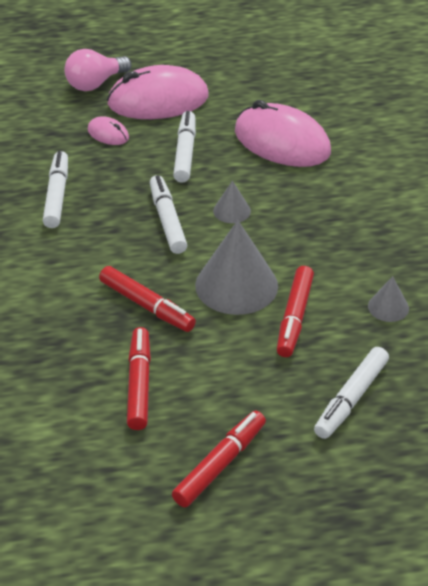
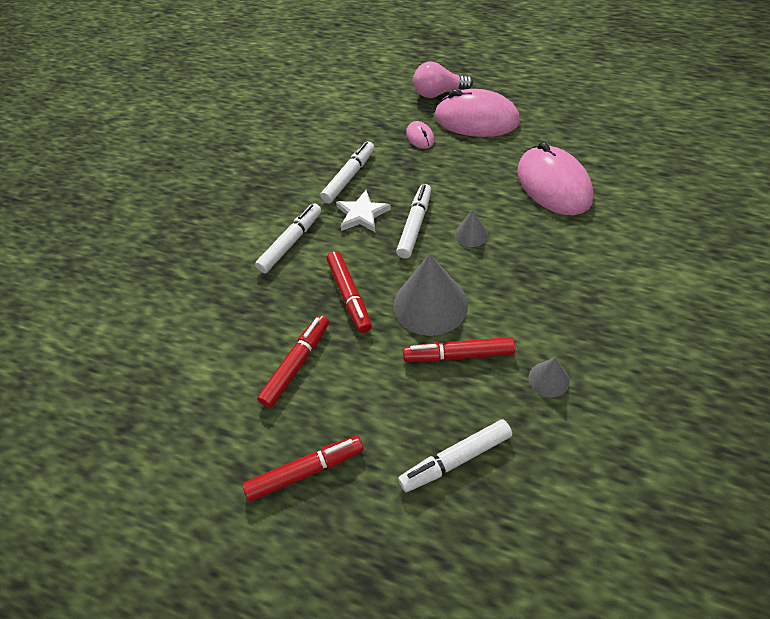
camera: 35 degrees right, 10 degrees up
white marker [173,111,196,183] -> white marker moved to [255,203,322,273]
red marker [277,266,314,357] -> red marker turned 45 degrees clockwise [403,337,515,362]
none -> white star [336,190,391,233]

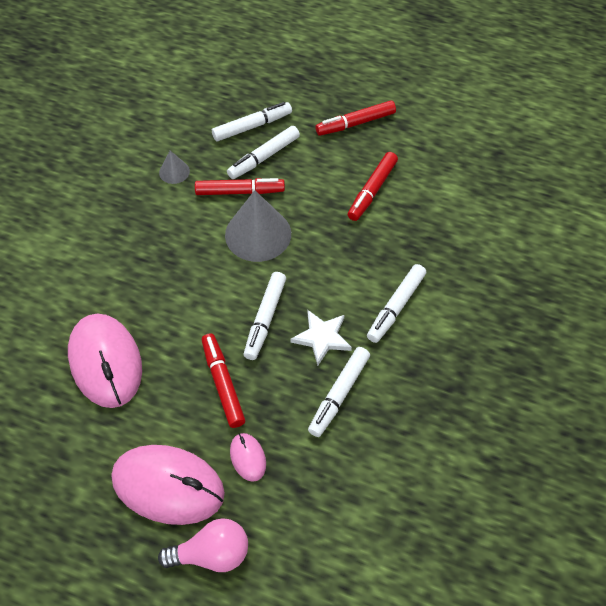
camera: 175 degrees right, 5 degrees up
red marker [326,251,372,333] -> red marker moved to [202,333,245,428]
grey cone [455,210,488,247] -> none
none -> white marker [227,126,300,179]

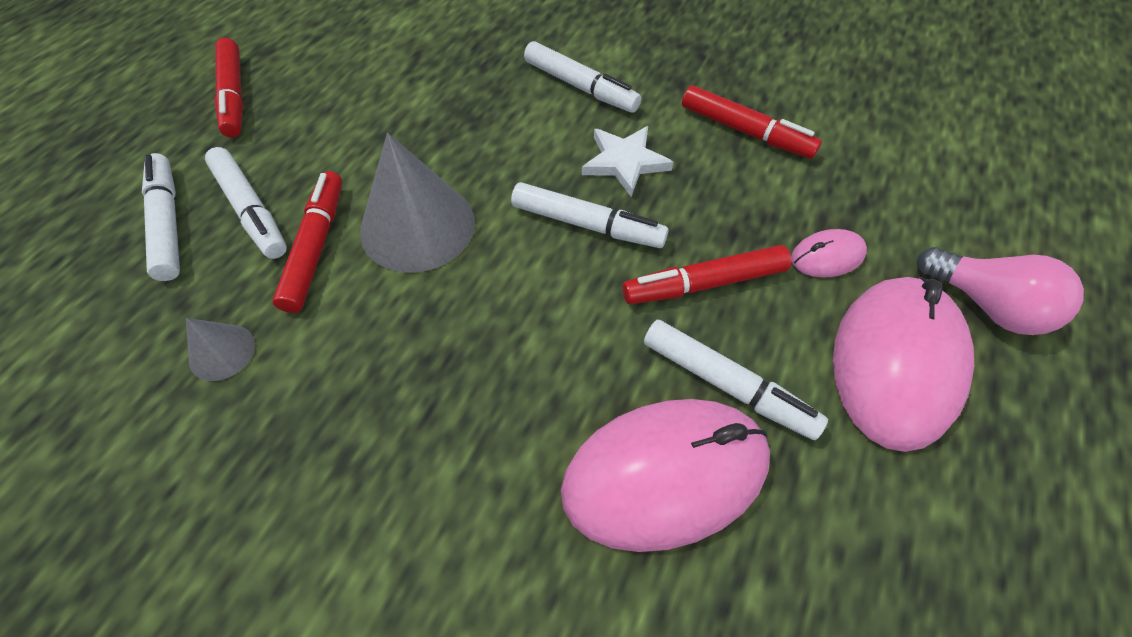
camera: 85 degrees left, 0 degrees up
pink light bulb [158,518,248,572] -> pink light bulb turned 135 degrees clockwise [917,247,1084,335]
white marker [308,347,370,437] -> white marker moved to [644,320,828,440]
red marker [348,152,398,221] -> red marker moved to [682,85,822,159]

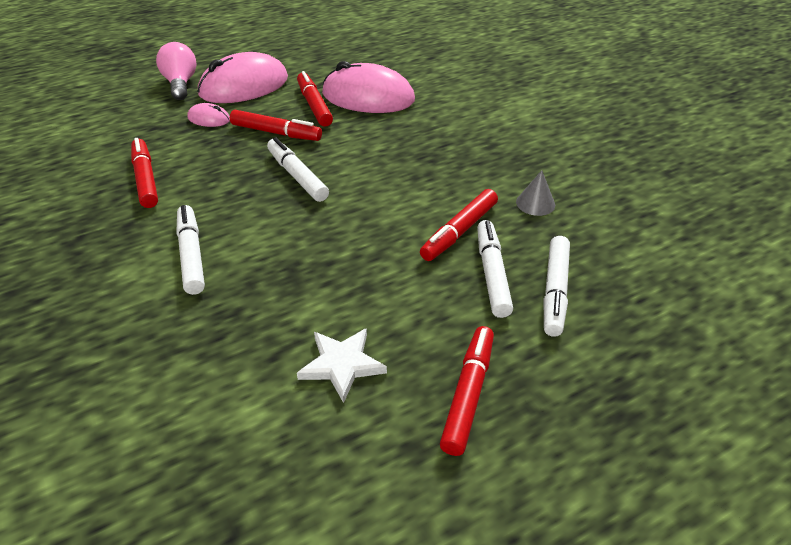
camera: 145 degrees left, 15 degrees down
grey cone [360,133,475,273] -> none
white star [582,126,674,197] -> white star moved to [297,328,387,403]
white marker [644,320,828,440] -> red marker [297,71,333,127]

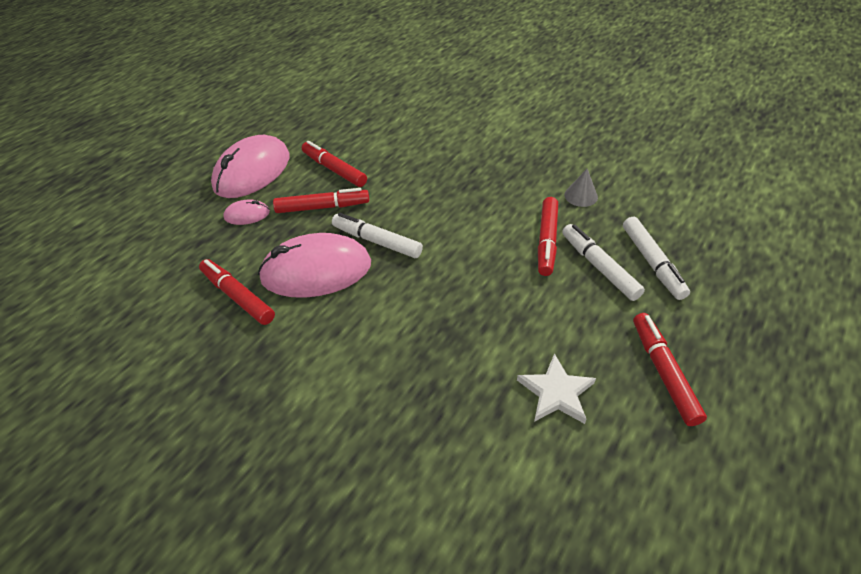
camera: 25 degrees left, 5 degrees up
pink light bulb [156,42,197,100] -> none
white marker [177,205,205,295] -> none
pink mouse [322,61,415,113] -> pink mouse moved to [258,233,371,298]

